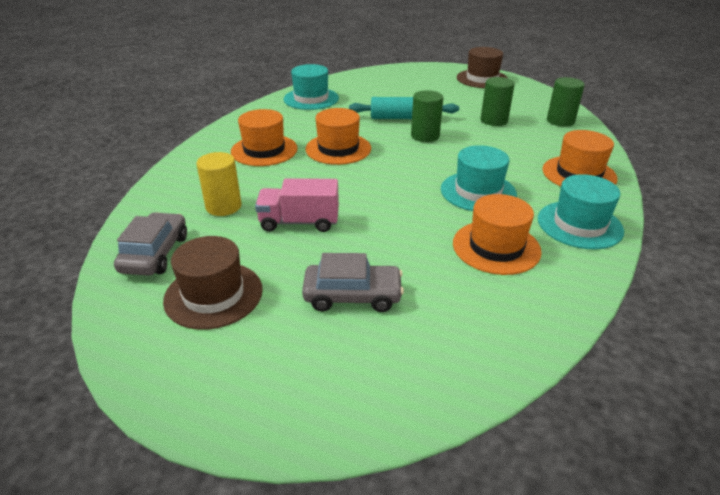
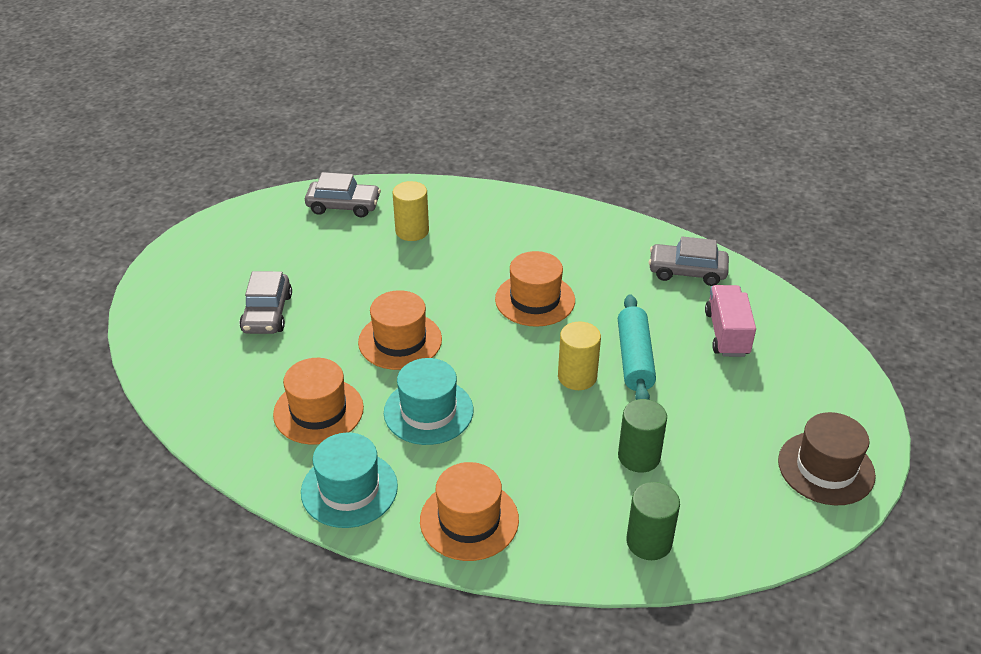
camera: 90 degrees right, 5 degrees up
brown hat [163,236,263,330] -> none
orange hat [231,109,298,166] -> orange hat moved to [358,290,442,370]
pink truck [255,178,339,232] -> pink truck moved to [705,285,756,357]
turquoise hat [284,64,339,110] -> grey car [649,237,729,286]
green cylinder [411,90,443,142] -> yellow cylinder [558,322,601,390]

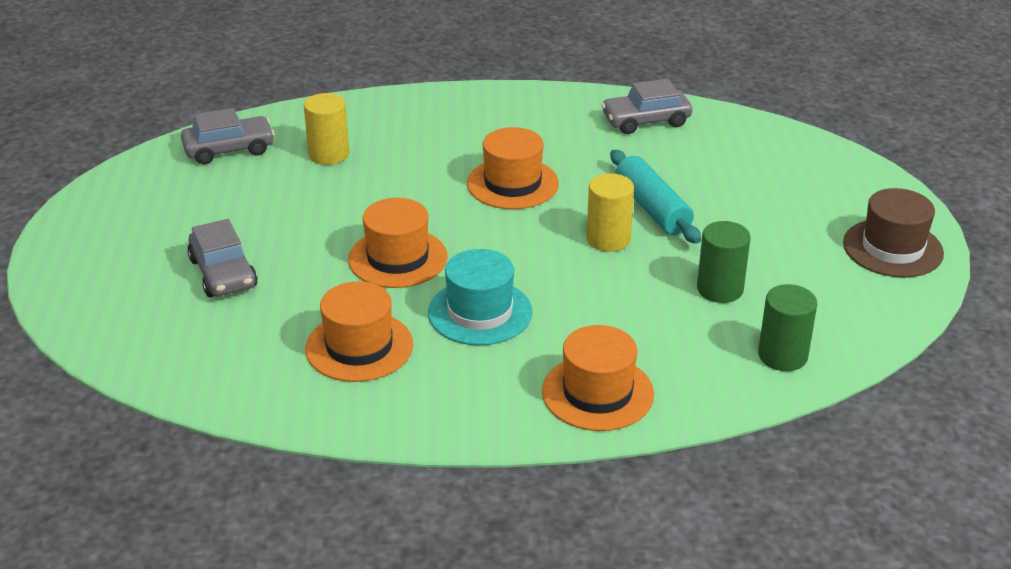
camera: 25 degrees left, 5 degrees down
turquoise hat [301,433,398,528] -> none
pink truck [705,285,756,357] -> none

